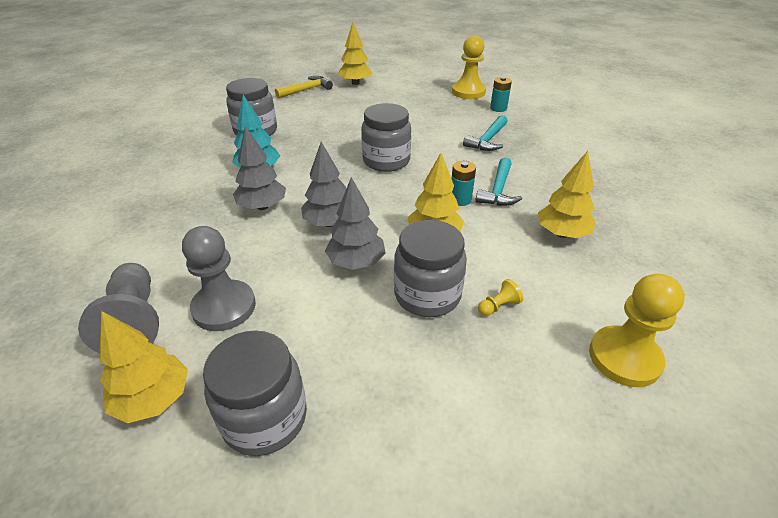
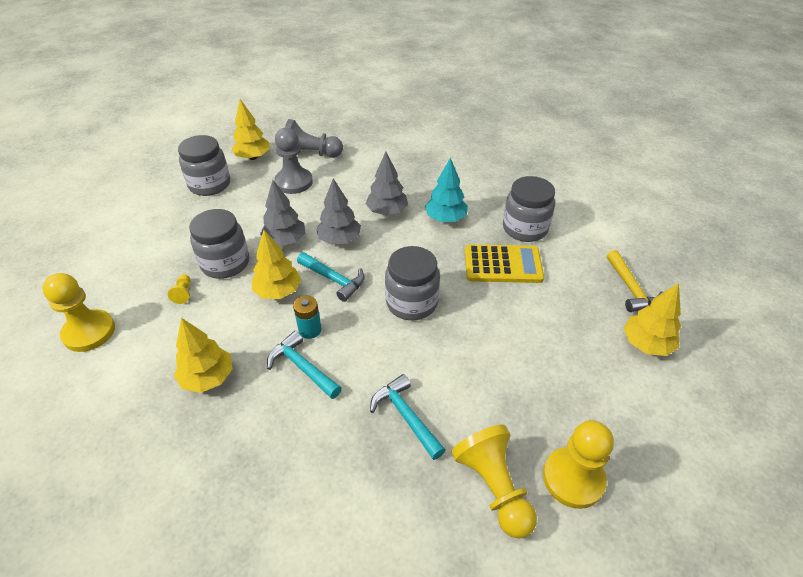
camera: 115 degrees right, 5 degrees up
turquoise battery [490,77,512,112] -> yellow pawn [451,425,537,539]
none -> turquoise hammer [297,252,365,302]
none -> yellow calculator [465,244,544,283]

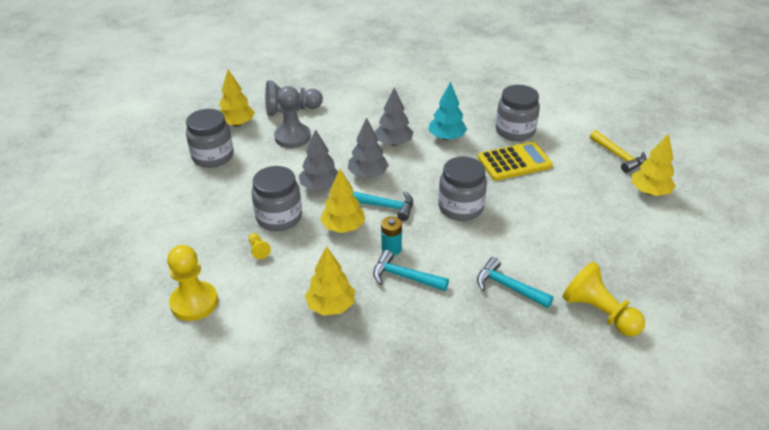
camera: 20 degrees left, 5 degrees down
yellow pawn [543,420,614,509] -> none

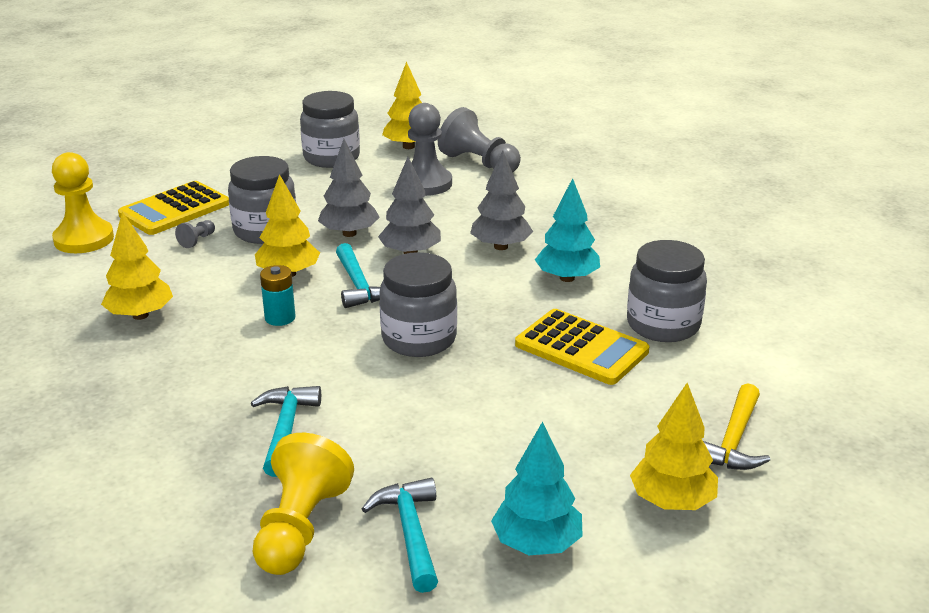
camera: 55 degrees right, 10 degrees down
yellow pawn [249,233,271,259] -> grey pawn [175,220,215,248]
turquoise hammer [373,250,449,291] -> turquoise hammer moved to [362,478,438,593]
none -> yellow calculator [118,181,229,235]
none -> turquoise tree [491,421,583,555]

